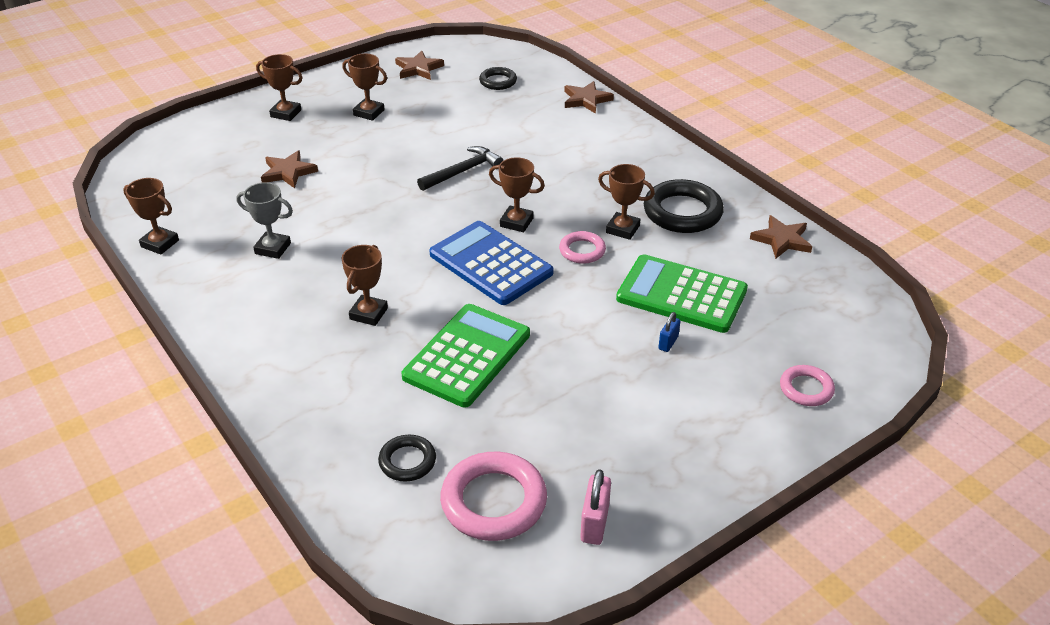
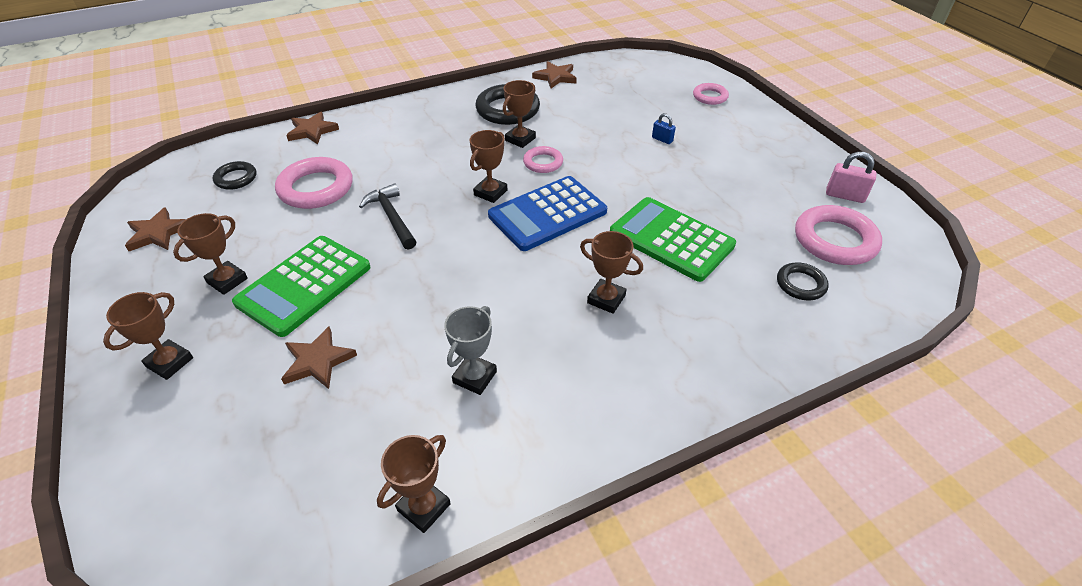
camera: 80 degrees left, 5 degrees up
green calculator [616,254,748,333] -> green calculator moved to [232,236,371,337]
none -> pink ring [275,157,353,209]

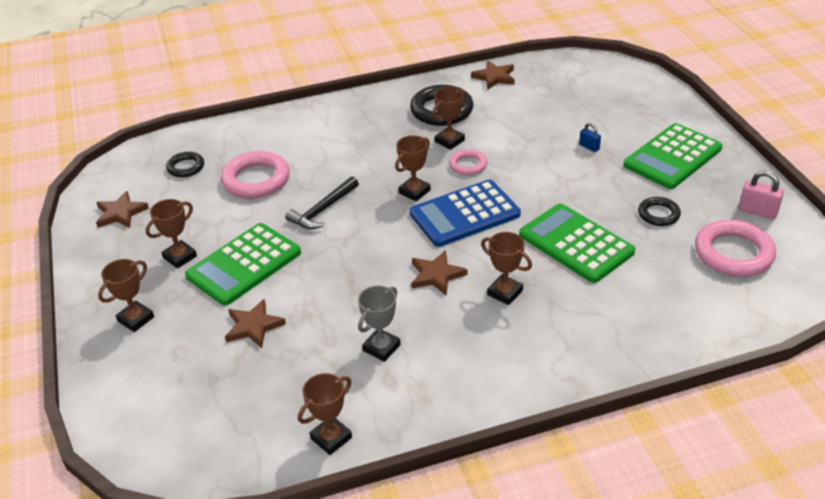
camera: 10 degrees right, 5 degrees down
brown star [286,112,339,145] -> brown star moved to [411,250,467,296]
black hammer [359,183,416,250] -> black hammer turned 120 degrees counterclockwise [285,176,359,229]
pink ring [693,83,729,105] -> none
black ring [777,262,829,300] -> black ring moved to [638,197,681,226]
none -> green calculator [623,123,722,189]

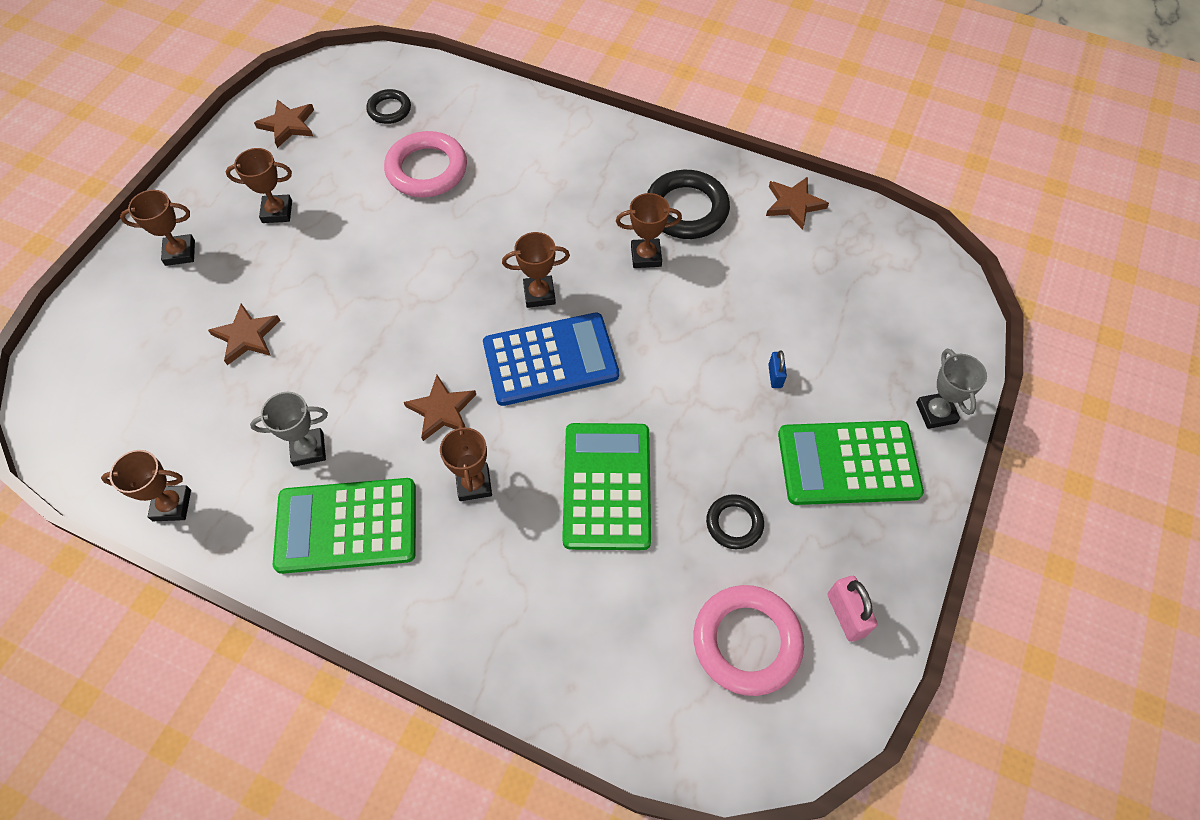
camera: 40 degrees right, 20 degrees up
green calculator [185,223,301,306] -> green calculator moved to [273,478,416,574]
black hammer [285,176,359,229] -> none
blue calculator [409,179,521,247] -> blue calculator turned 150 degrees clockwise [483,313,619,406]
pink ring [449,149,487,175] -> none
none -> grey trophy [916,349,987,429]

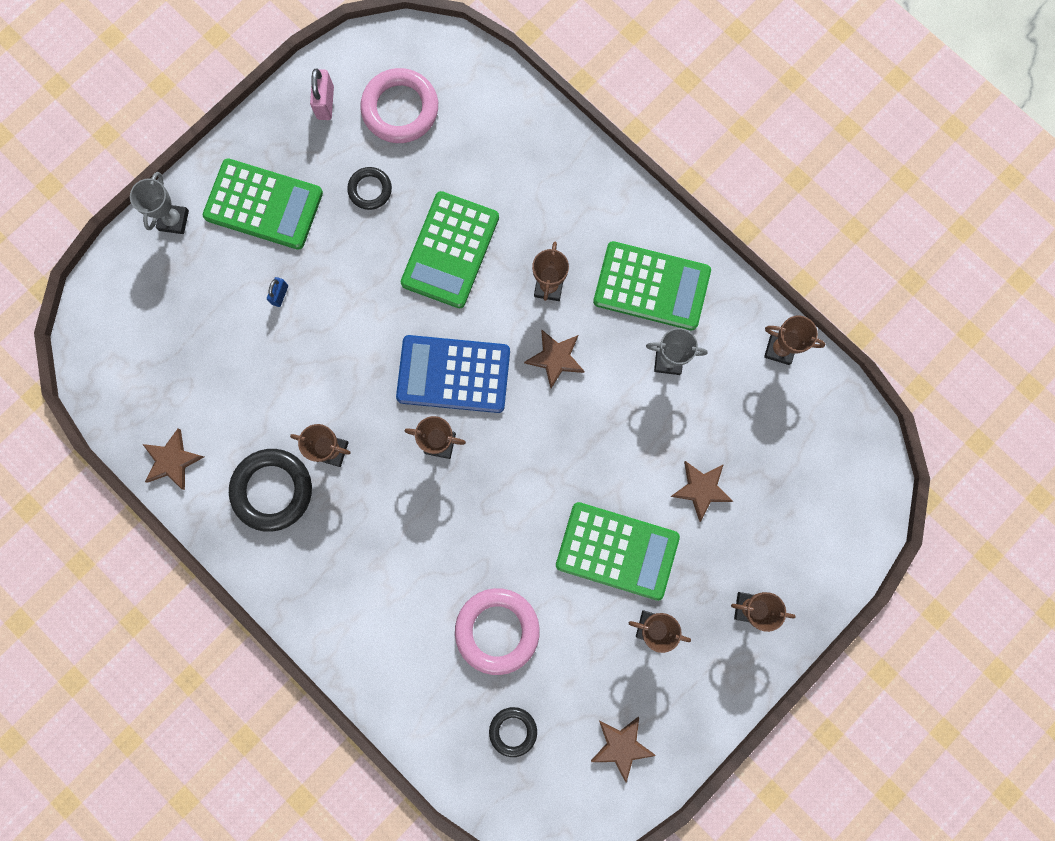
camera: 160 degrees left, 20 degrees up
none -> green calculator [556,502,680,601]

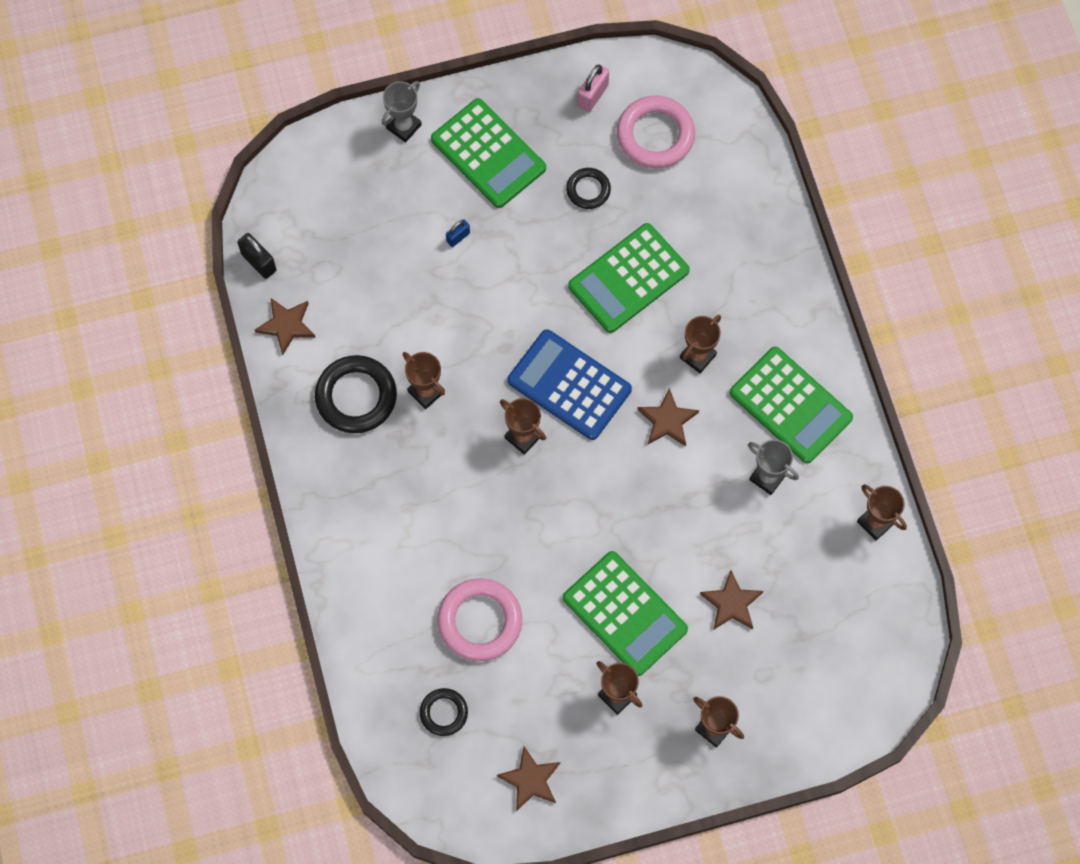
camera: 30 degrees right, 10 degrees down
none -> black padlock [237,233,276,279]

